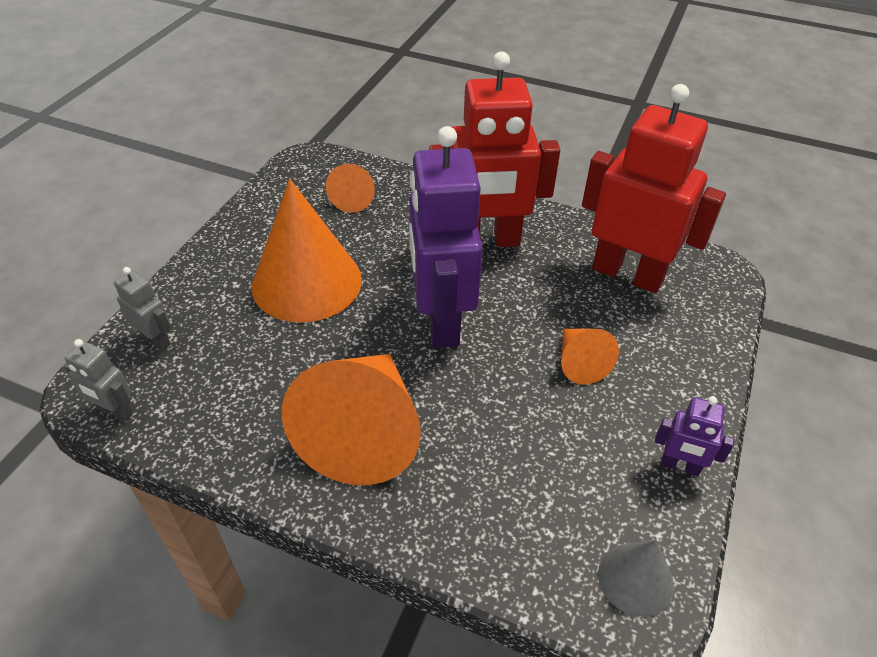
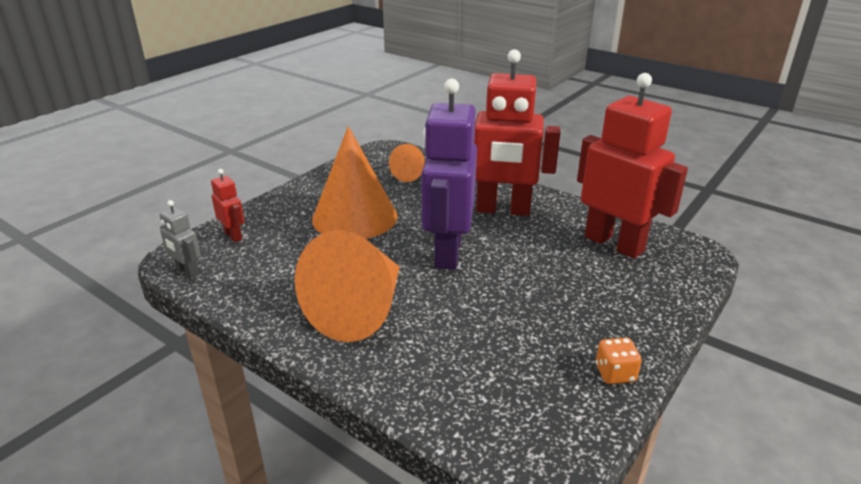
camera: 15 degrees right, 15 degrees down
grey robot [114,267,171,351] -> red robot [211,169,244,242]
orange cone [561,329,619,384] -> none
grey cone [598,540,674,617] -> none
purple robot [655,396,734,476] -> orange dice [596,338,642,384]

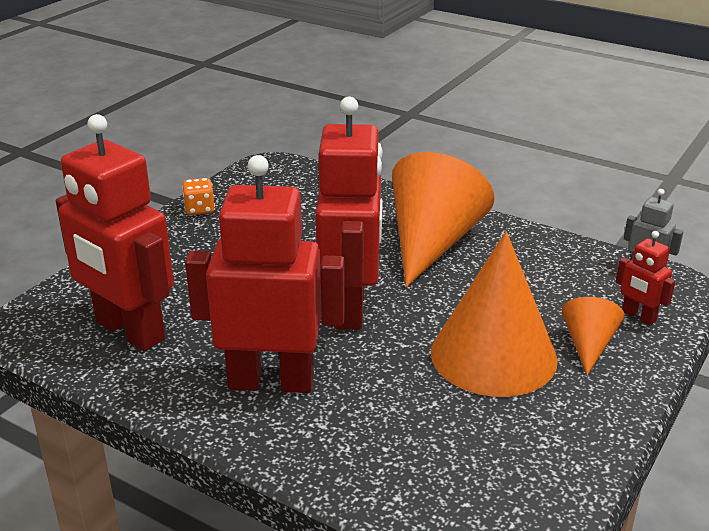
camera: 175 degrees right, 0 degrees up
orange cone [389,144,425,182] -> orange cone moved to [562,297,625,375]
purple robot [421,79,477,269] -> red robot [316,97,383,330]

